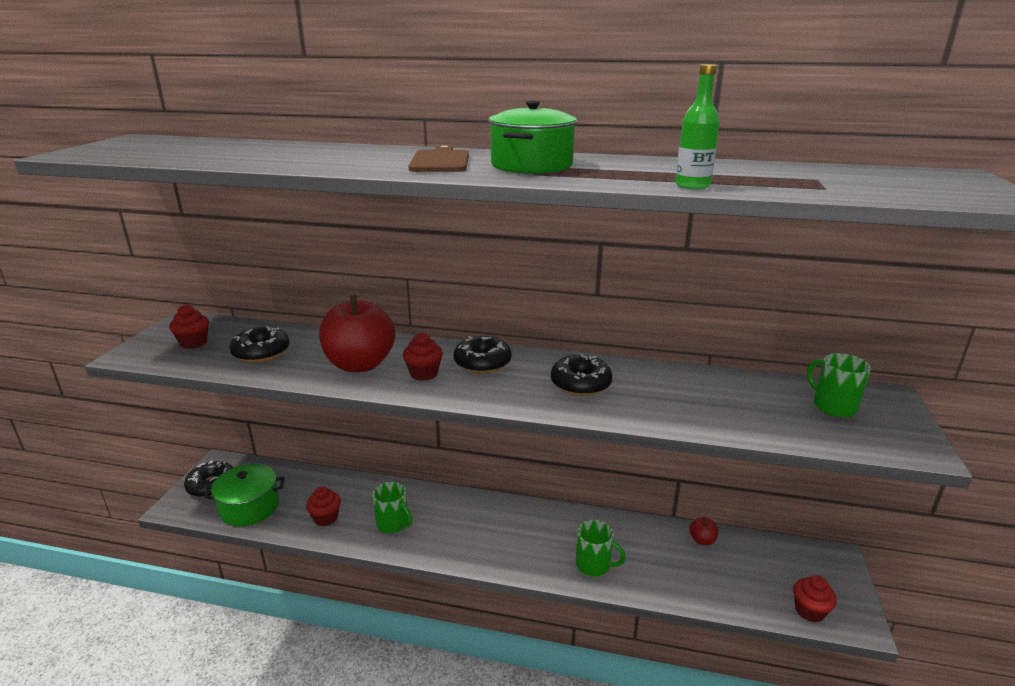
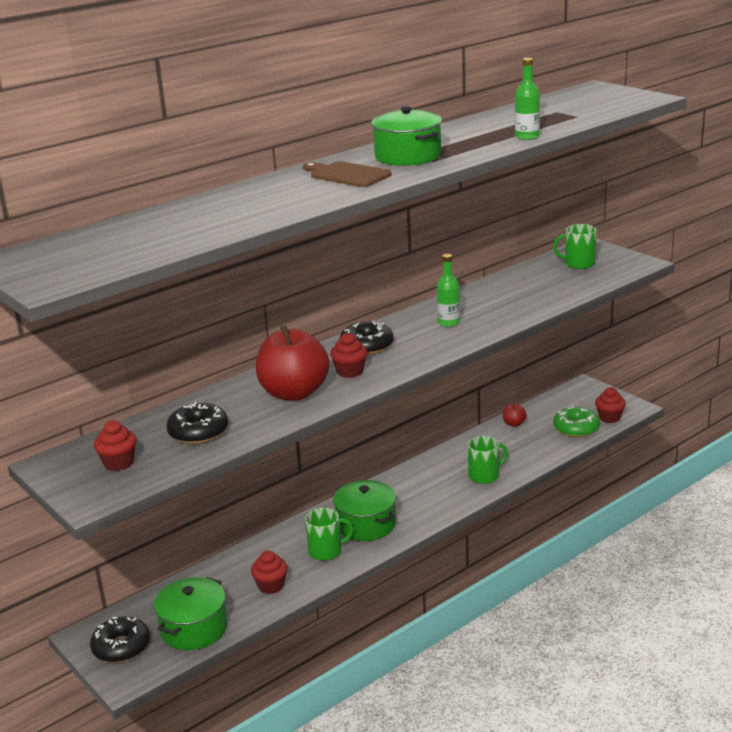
camera: 50 degrees left, 0 degrees up
black donut [551,354,612,396] -> green bottle [437,254,460,327]
none -> green pot [333,480,396,541]
none -> green donut [553,406,600,437]

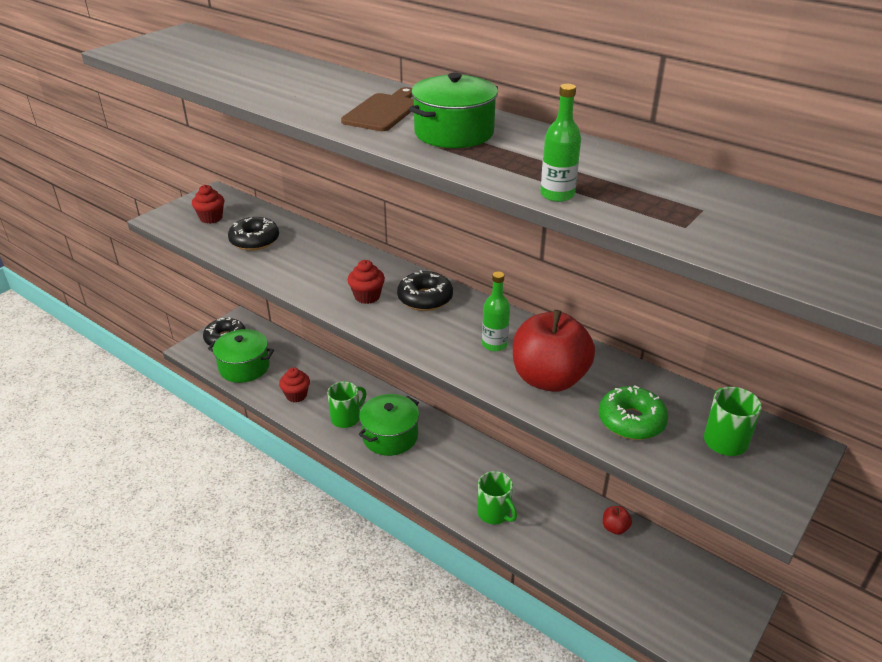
camera: 75 degrees right, 10 degrees up
red apple [256,325,330,401] -> red apple moved to [513,310,595,392]
green mug [305,508,354,561] -> green mug turned 105 degrees counterclockwise [327,381,366,428]
green donut [553,406,600,437] -> green donut moved to [598,385,668,440]
red cupcake [595,387,626,423] -> none

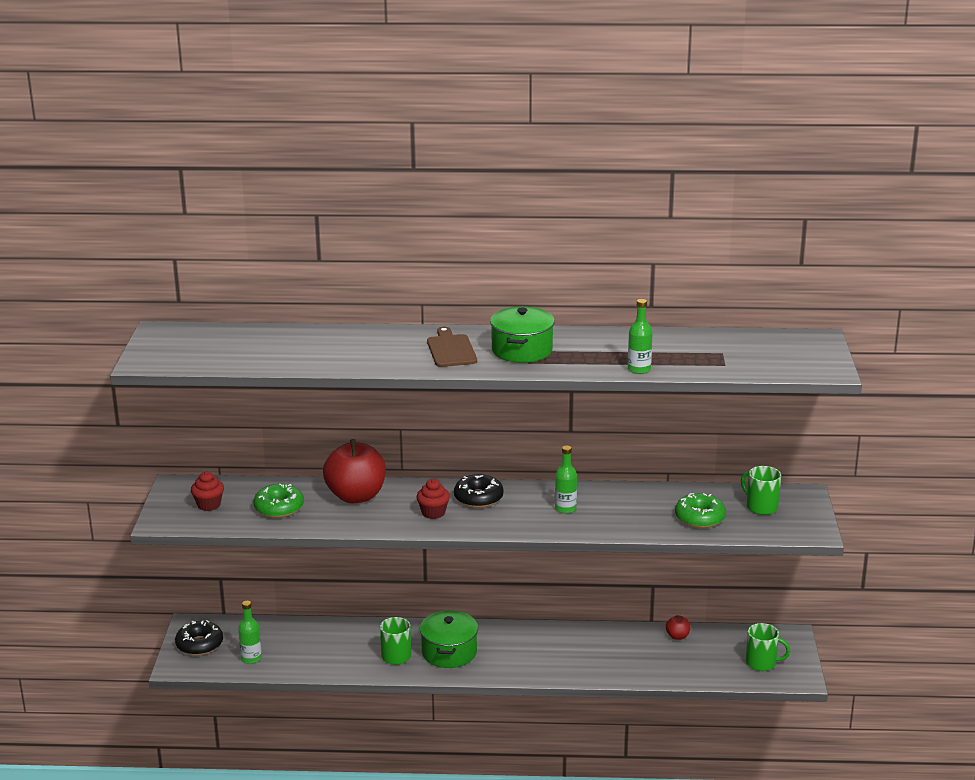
camera: 35 degrees left, 10 degrees down
green pot [208,329,274,383] -> green bottle [238,601,262,664]
black donut [228,217,279,251] -> green donut [253,484,304,518]
red cupcake [279,367,310,402] -> none
green mug [477,471,517,524] -> green mug moved to [746,623,790,671]
red apple [513,310,595,392] -> red apple moved to [323,439,386,503]

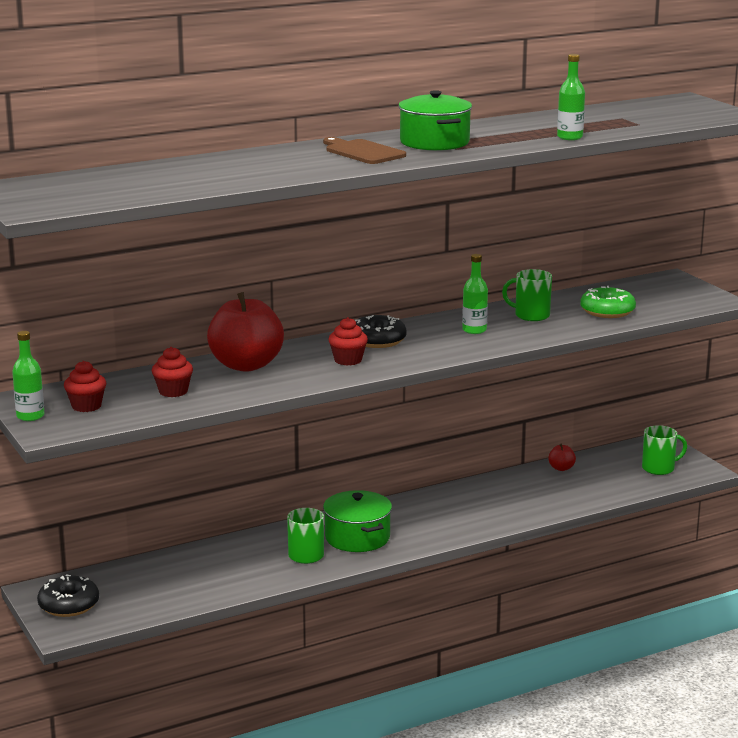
camera: 30 degrees left, 5 degrees down
green bottle [238,601,262,664] -> green bottle moved to [12,331,45,421]
green donut [253,484,304,518] -> red cupcake [152,347,193,397]
green mug [741,466,781,515] -> green mug moved to [502,269,552,321]

